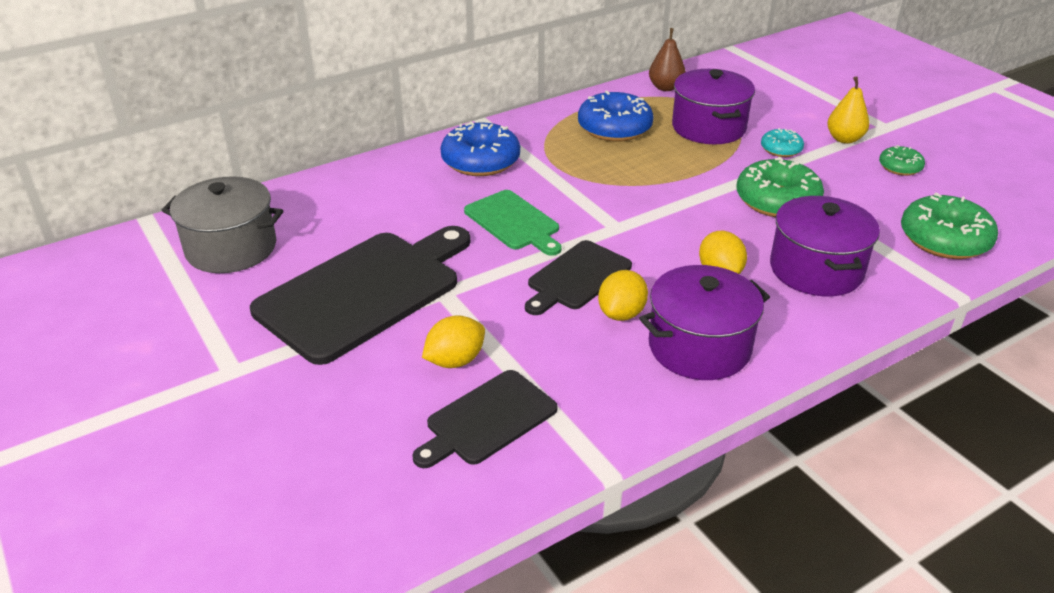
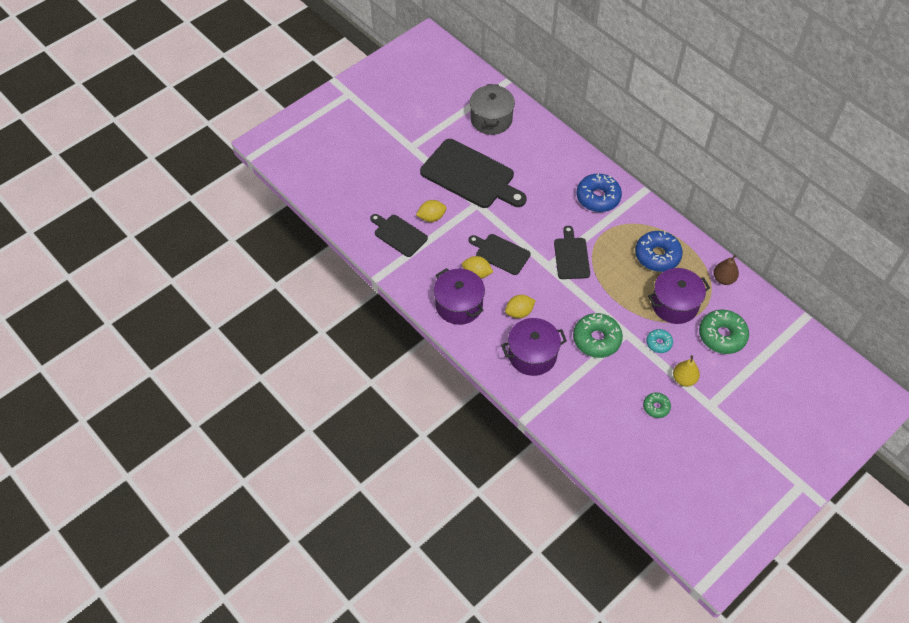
camera: 80 degrees right, 20 degrees up
yellow lemon [422,315,485,368] -> yellow lemon turned 60 degrees counterclockwise [416,200,446,222]
green cutting board [464,190,562,256] -> none
green donut [901,192,998,259] -> green donut moved to [699,310,749,354]
none -> black cutting board [554,226,590,279]

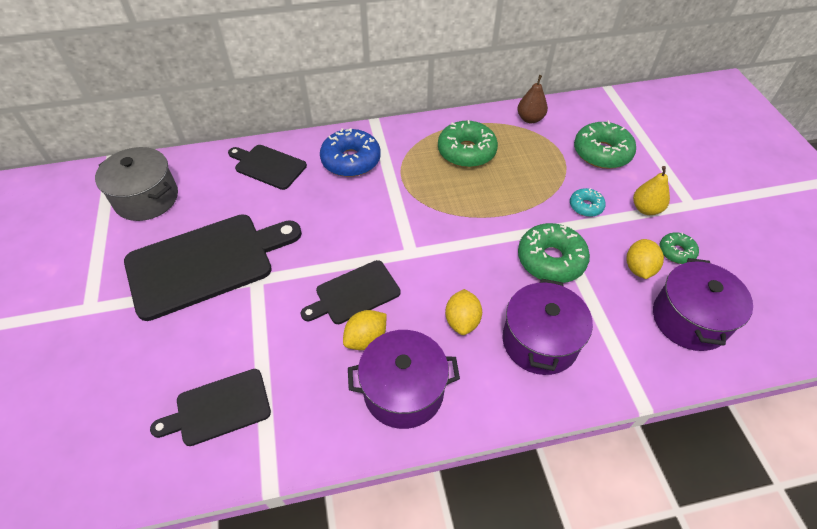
camera: 60 degrees left, 5 degrees down
yellow lemon [416,200,446,222] -> yellow lemon moved to [627,239,664,279]
black cutting board [554,226,590,279] -> black cutting board moved to [228,145,307,190]
blue donut [635,231,683,272] -> green donut [438,120,498,168]
purple pot [648,268,710,324] -> purple pot moved to [653,258,753,351]

